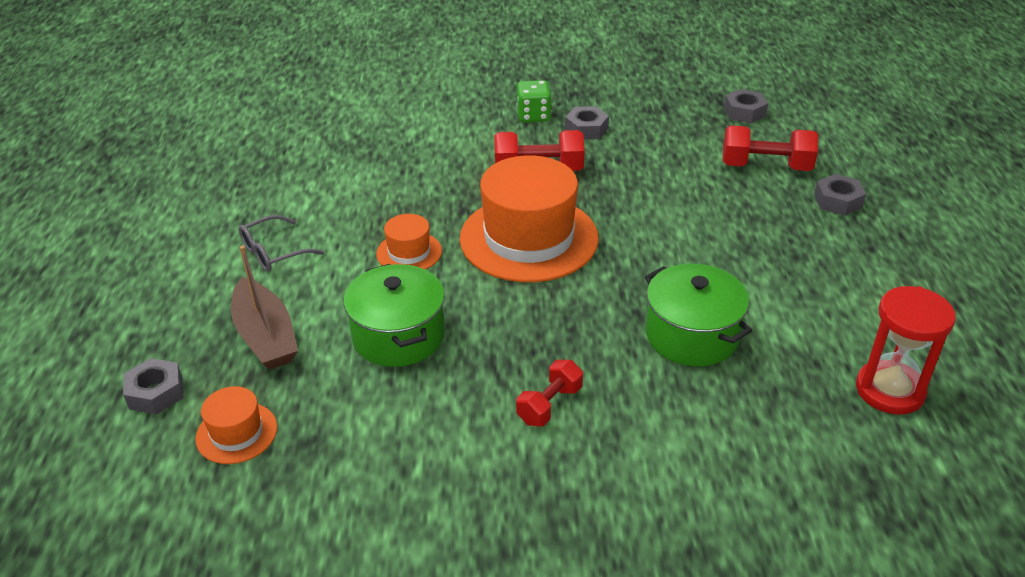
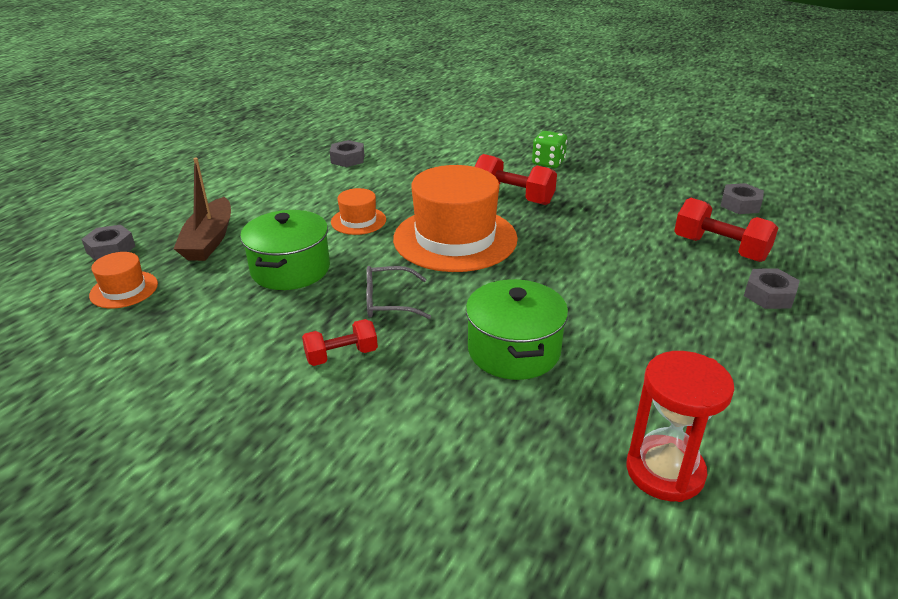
camera: 30 degrees right, 5 degrees down
grey glasses [239,215,324,272] -> grey glasses moved to [366,266,431,319]
grey nut [565,106,609,140] -> grey nut moved to [330,140,364,167]

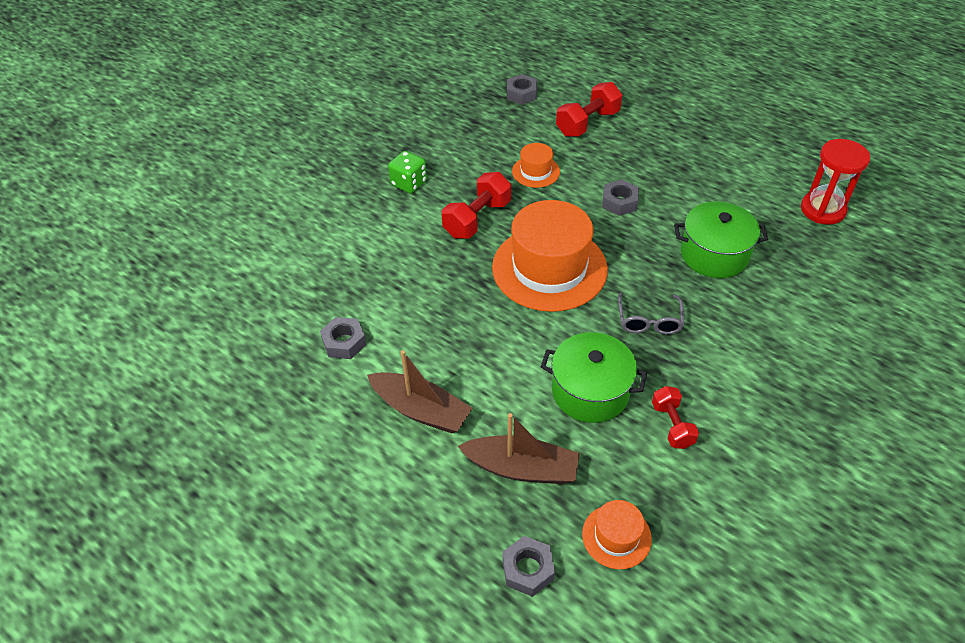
camera: 80 degrees left, 15 degrees up
red dumbbell [302,319,378,366] -> red dumbbell moved to [652,386,699,449]
orange hat [331,188,386,235] -> orange hat moved to [512,143,560,188]
grey nut [744,268,800,309] -> grey nut moved to [602,179,639,216]
none -> brown boat [367,350,473,433]

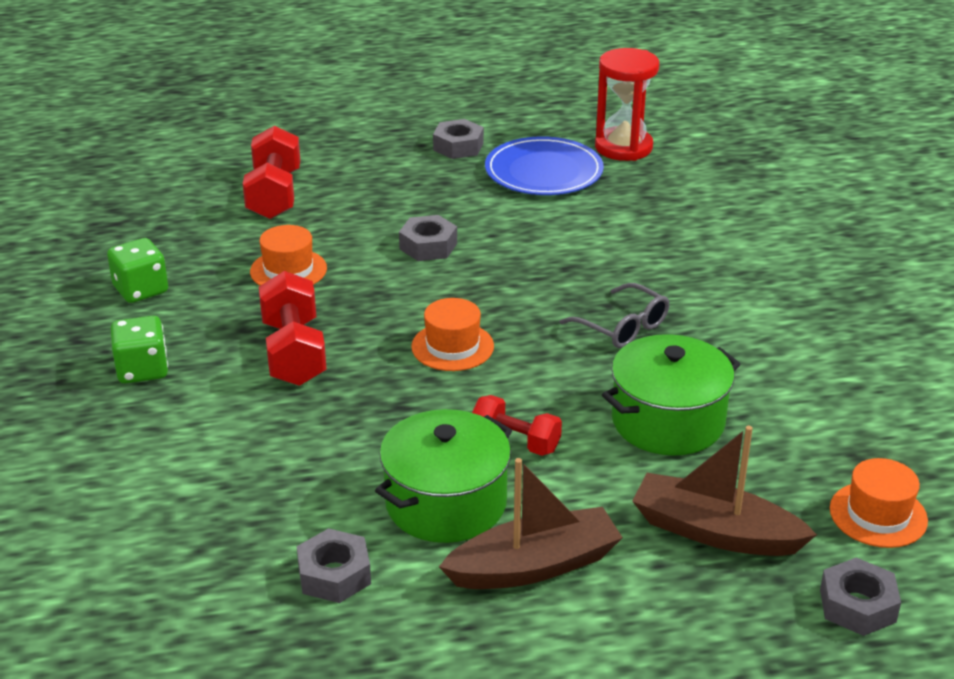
camera: 50 degrees left, 15 degrees down
brown boat [458,413,580,484] -> brown boat turned 120 degrees counterclockwise [632,426,817,556]
orange hat [492,200,608,312] -> orange hat [411,298,494,371], size x0.47
grey nut [507,74,537,105] -> grey nut moved to [433,119,484,159]
red dumbbell [652,386,699,449] -> red dumbbell moved to [472,395,562,456]
green pot [674,202,768,278] -> green pot moved to [375,409,512,543]
none -> green dice [107,238,168,303]
none -> blue plate [485,136,604,195]

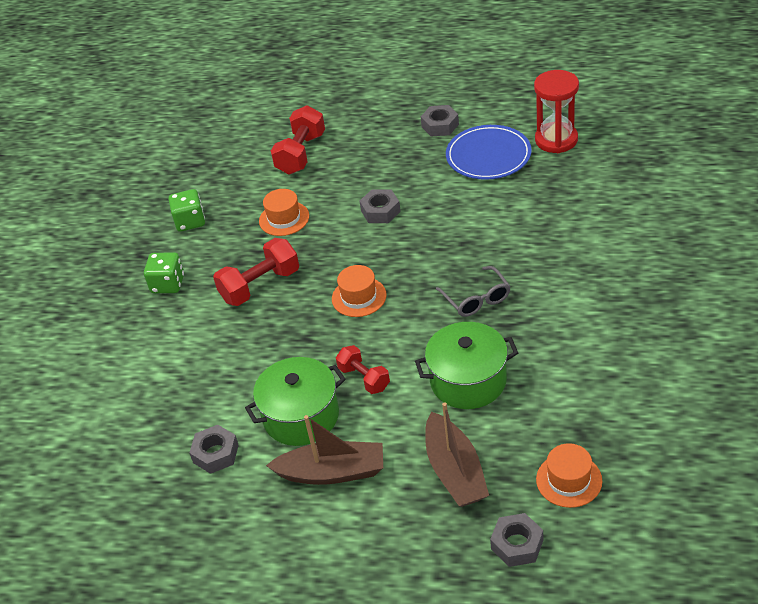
camera: 25 degrees right, 10 degrees up
red dumbbell [259,271,327,386] -> red dumbbell turned 45 degrees clockwise [213,238,299,306]
brown boat [632,426,817,556] -> brown boat turned 150 degrees counterclockwise [425,402,489,507]

